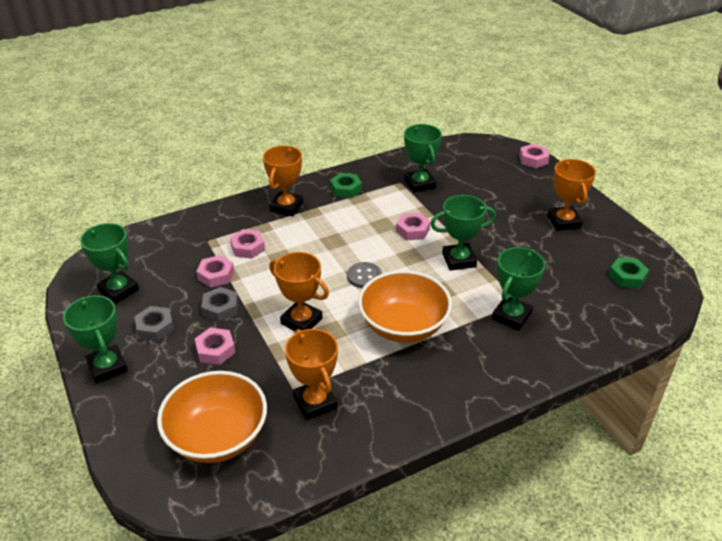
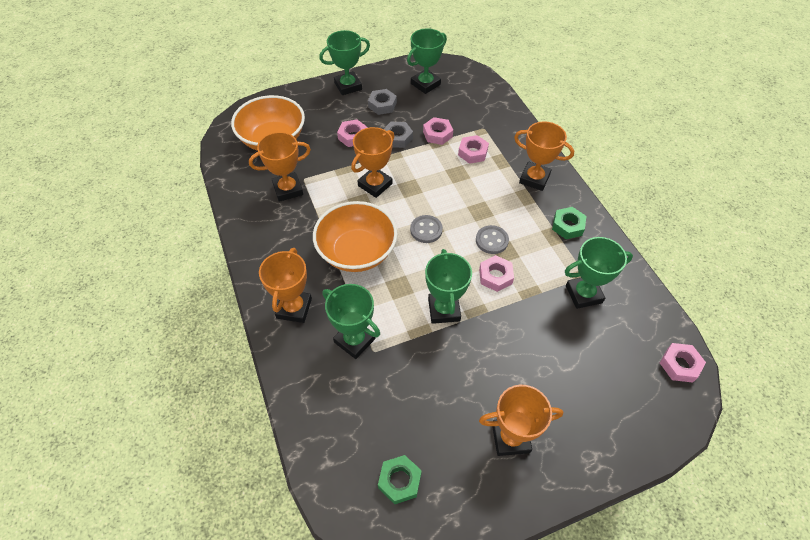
camera: 95 degrees right, 15 degrees up
pink nut [519,144,549,168] -> pink nut moved to [660,343,706,383]
none -> orange trophy [259,248,312,323]
none -> grey button [476,225,509,254]

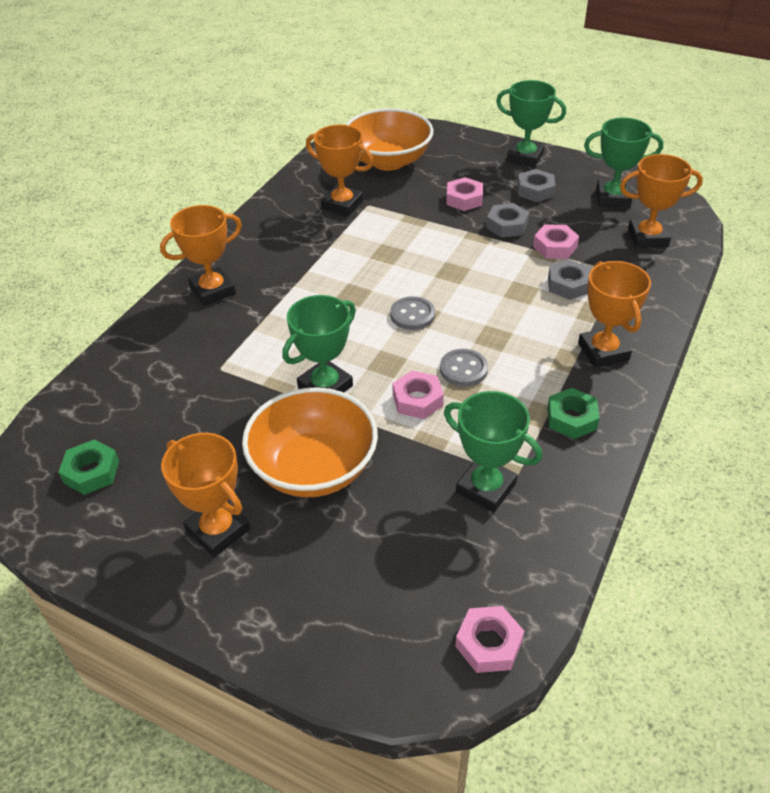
camera: 50 degrees right, 10 degrees down
orange bowl [313,201,397,272] -> orange bowl moved to [242,387,378,497]
green trophy [323,284,380,359] -> none
orange trophy [351,127,394,198] -> orange trophy moved to [620,154,703,248]
pink nut [458,135,489,164] -> grey nut [548,260,591,300]

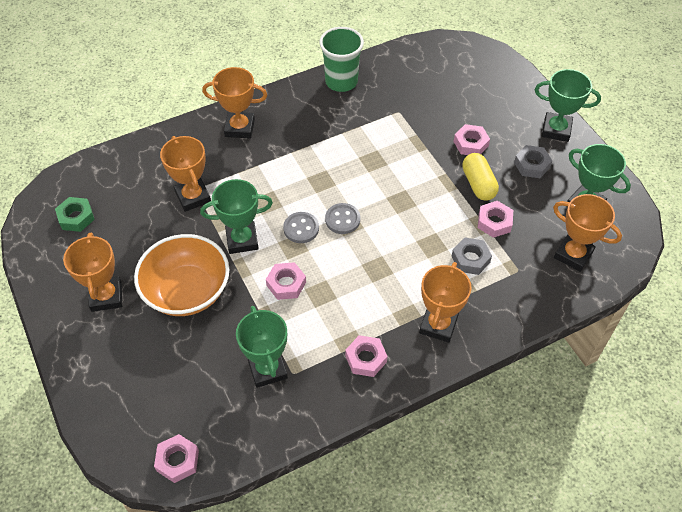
camera: 35 degrees right, 10 degrees up
orange trophy [306,125,374,216] -> orange trophy moved to [160,136,211,212]
orange bowl [346,108,433,171] -> none
grey button [440,349,488,387] -> grey button moved to [283,212,319,243]
grey nut [486,203,529,238] -> yellow capsule [462,153,499,201]
green trophy [496,80,566,167] -> green trophy turned 45 degrees counterclockwise [535,69,601,142]
green nut [547,388,600,439] -> pink nut [345,335,388,377]
none -> green cup [319,27,364,92]

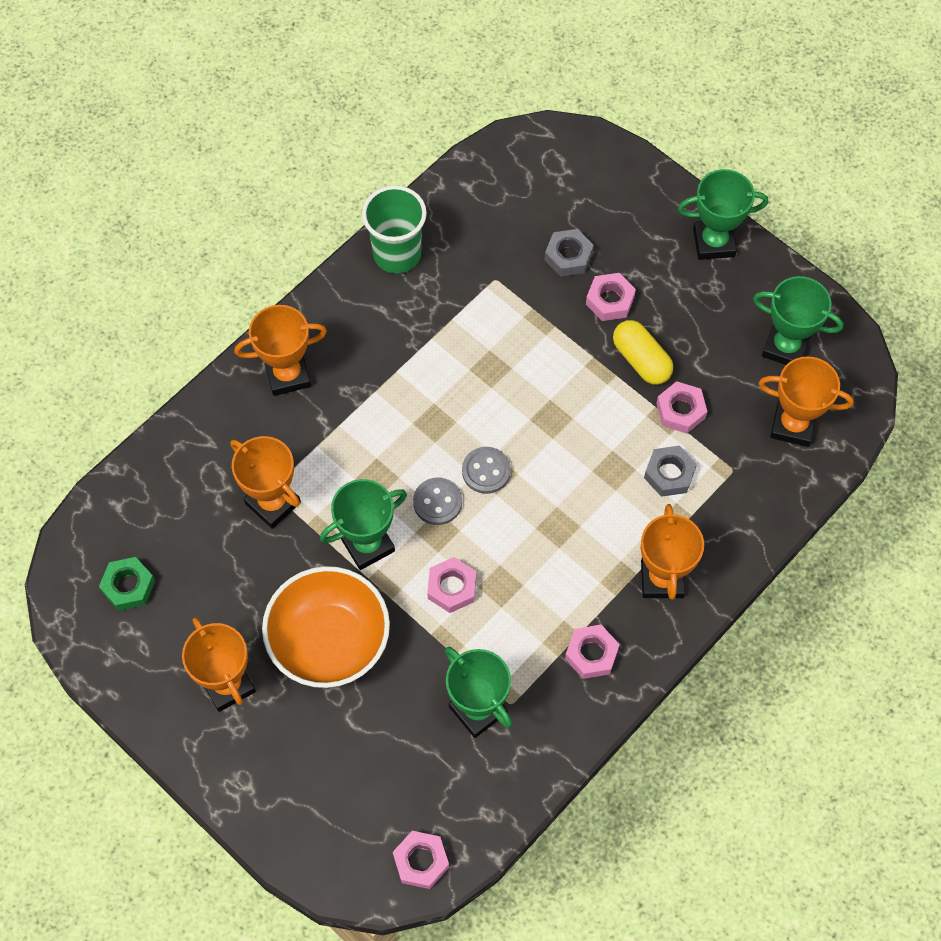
camera: 20 degrees left, 10 degrees up
grey nut [514,145,553,178] -> grey nut moved to [545,229,594,277]

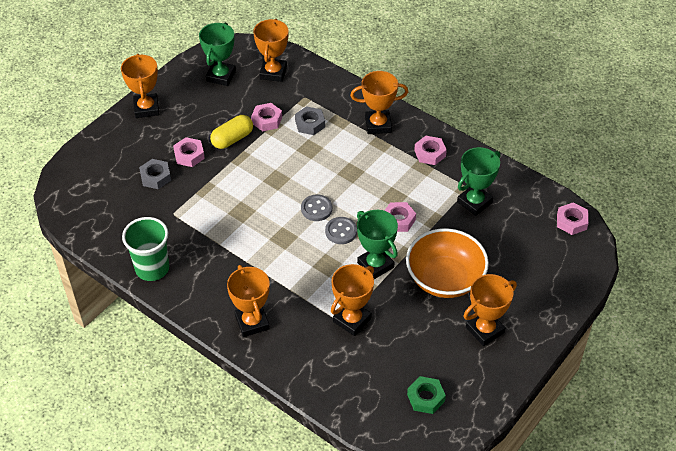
camera: 95 degrees left, 15 degrees down
green trophy [678,169,768,260] -> orange trophy [121,54,159,118]

